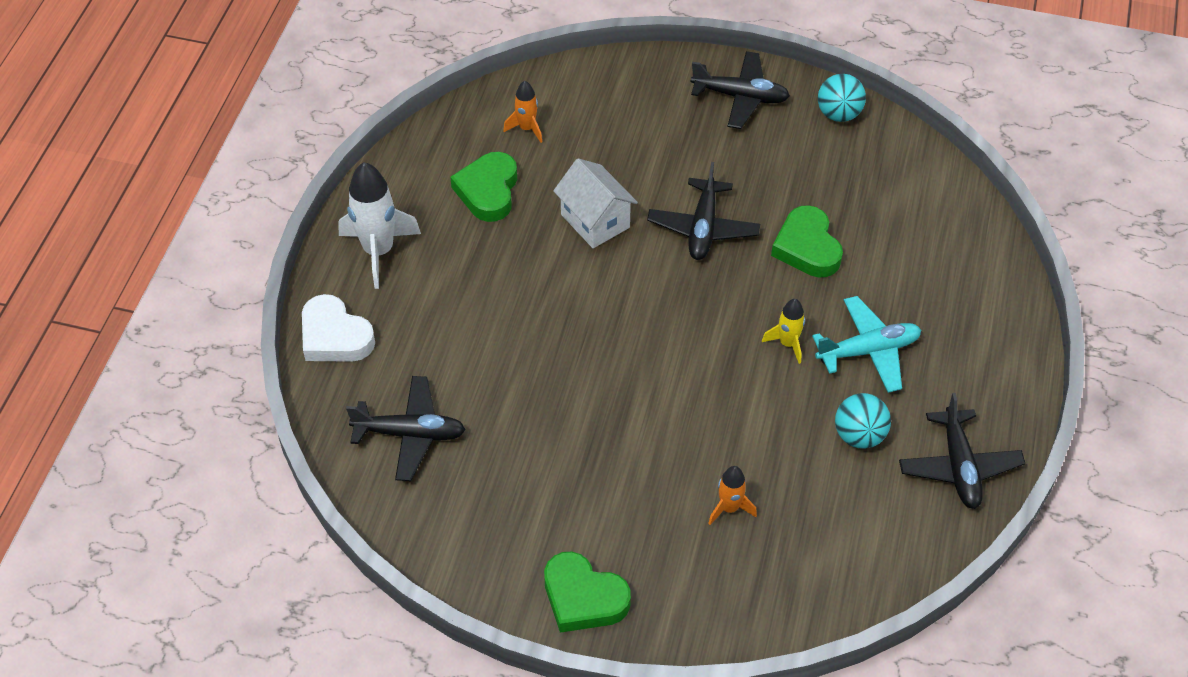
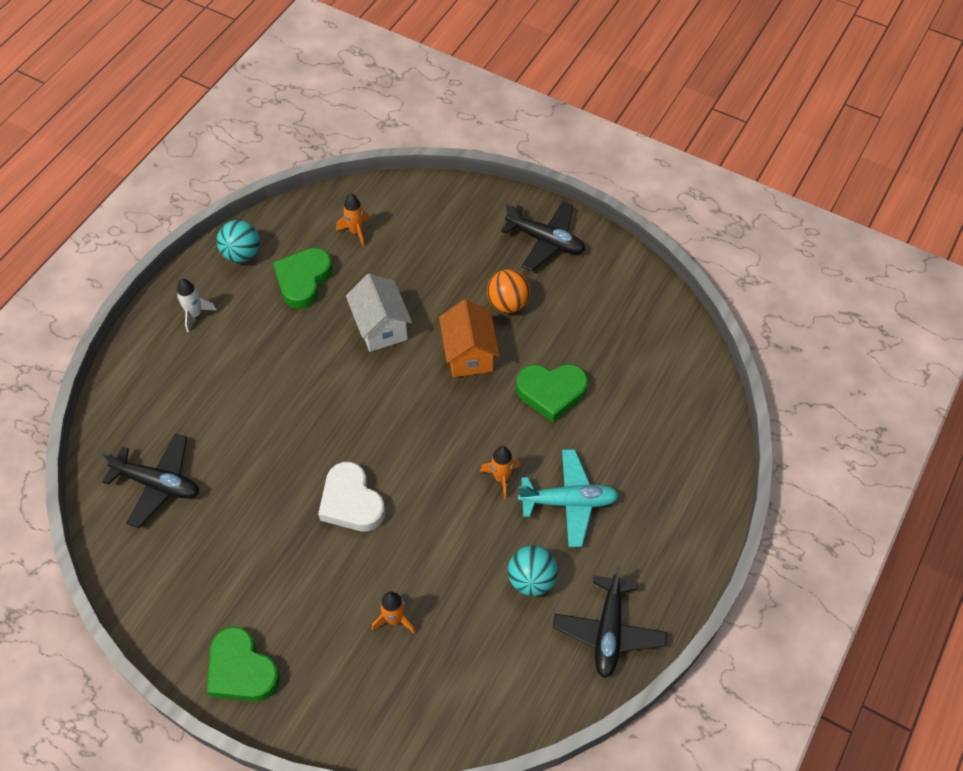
camera: 15 degrees right, 5 degrees up
white heart [302,294,375,362] -> white heart moved to [318,462,385,531]
white rocket [338,162,421,289] -> white rocket [177,279,217,332], size x0.54
black plane [647,162,760,260] -> orange house [439,299,500,377]
yellow rocket [762,299,805,364] -> orange rocket [480,446,520,499]
green heart [771,205,843,277] -> green heart turned 90 degrees counterclockwise [516,364,588,422]
turquoise ball [818,74,866,122] -> turquoise ball moved to [217,220,260,263]
none -> orange ball [487,269,530,313]

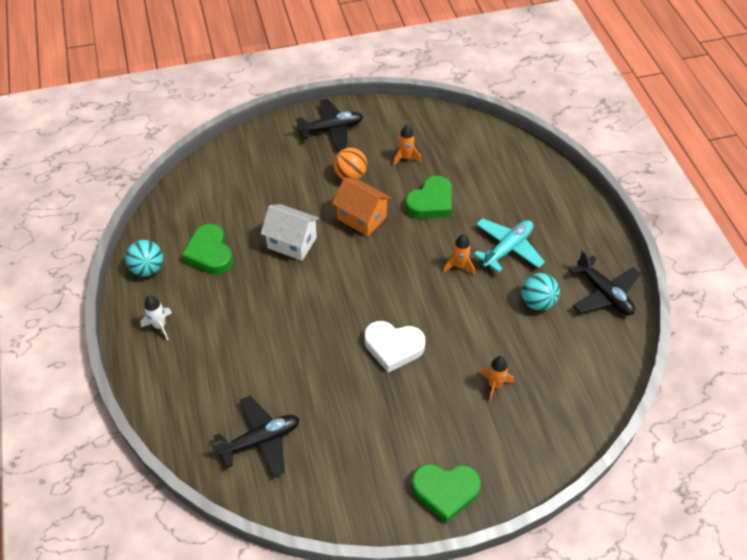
camera: 45 degrees left, 5 degrees down
orange rocket [336,193,370,247] -> orange rocket moved to [393,124,421,166]

